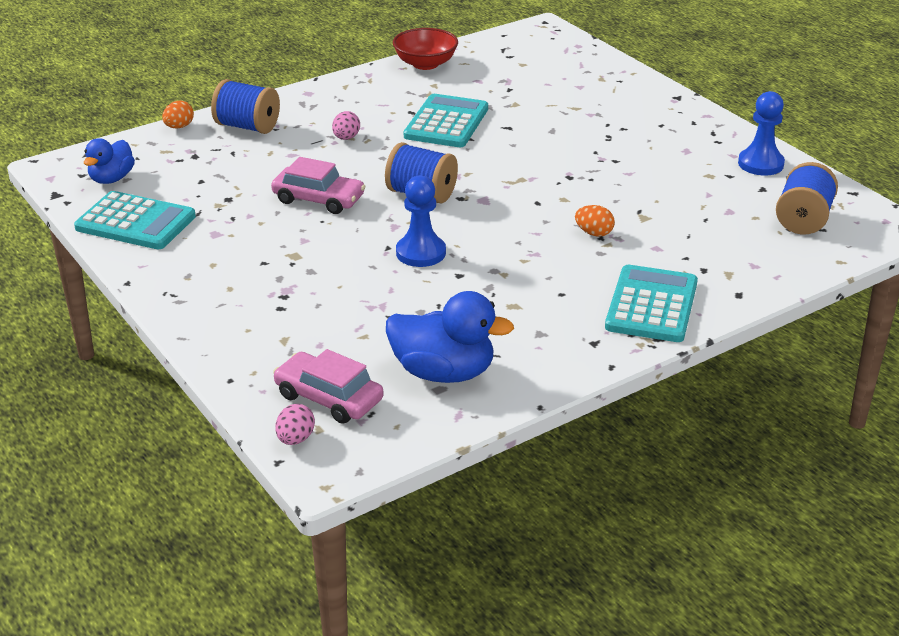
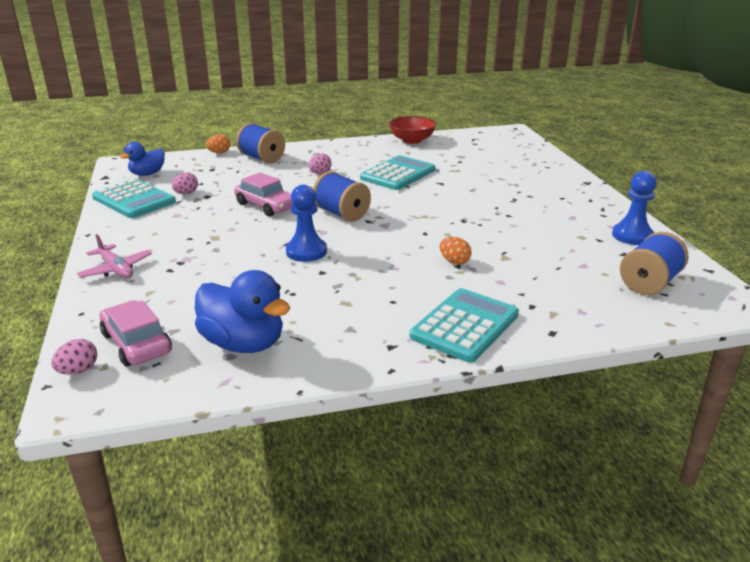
camera: 20 degrees right, 5 degrees down
none -> pink plane [77,234,152,278]
none -> pink egg [172,172,198,194]

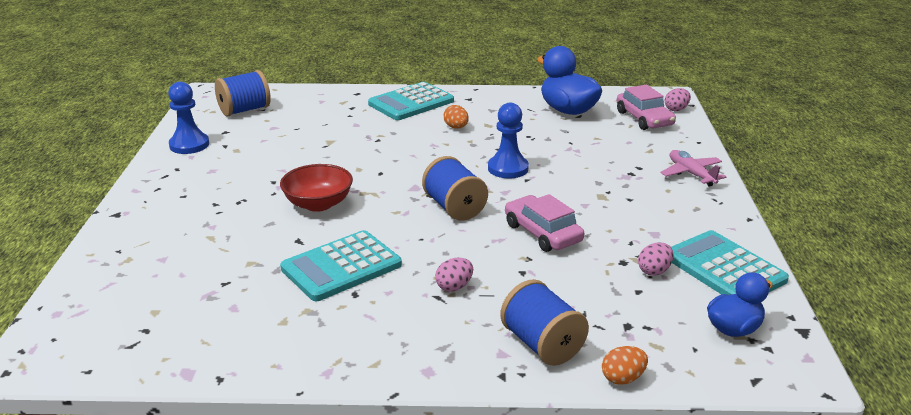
camera: 165 degrees left, 0 degrees up
red bowl [389,116,436,144] -> red bowl moved to [280,164,353,212]
orange egg [440,237,471,265] -> orange egg moved to [444,105,469,129]

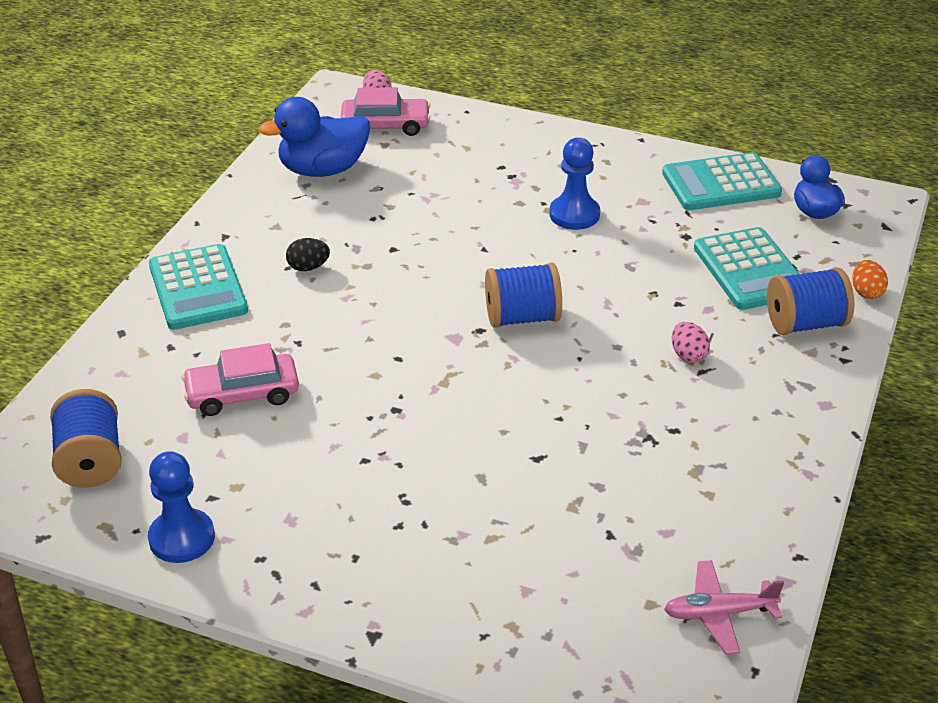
camera: 70 degrees left, 10 degrees up
red bowl [280,164,353,212] -> none
turquoise calculator [280,230,402,301] -> turquoise calculator moved to [694,227,799,310]
orange egg [444,105,469,129] -> black egg [286,238,330,271]
blue pawn [488,103,529,179] -> blue pawn moved to [549,138,600,230]
pink car [505,194,584,252] -> pink car moved to [182,343,299,416]
pink egg [638,242,673,276] -> none
pink plane [660,150,726,187] -> pink plane moved to [664,560,784,654]

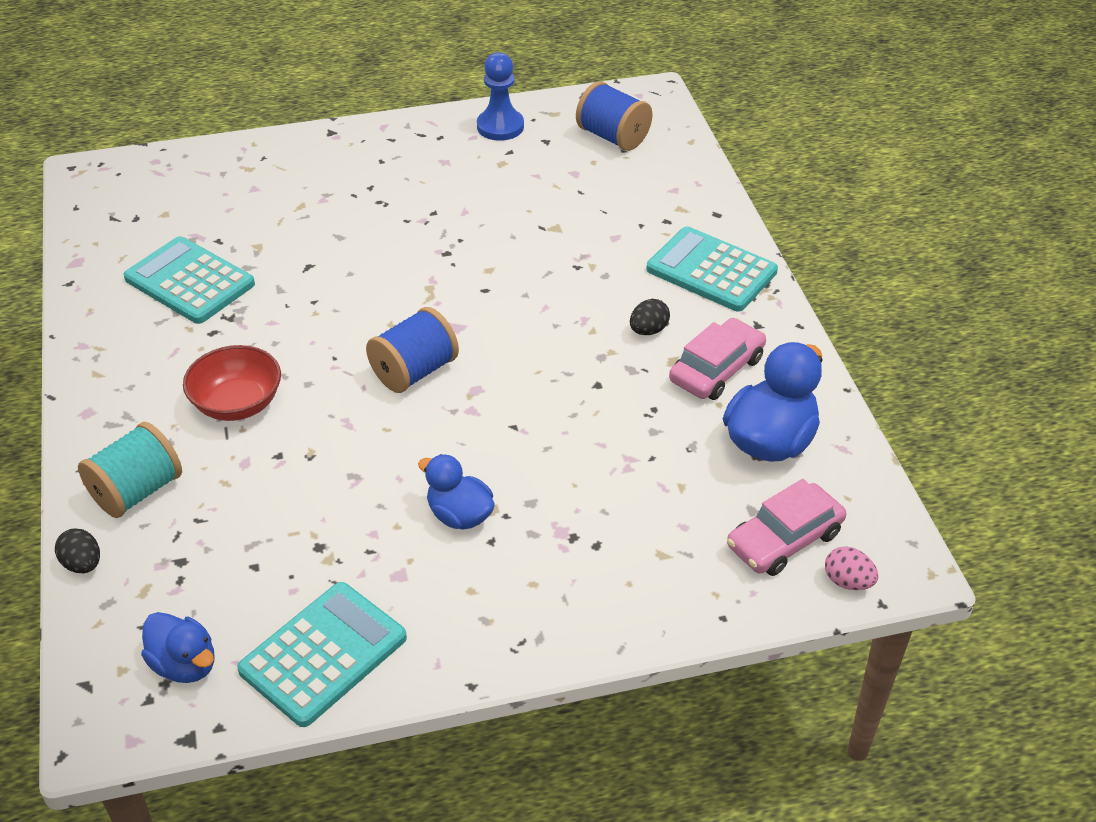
camera: 145 degrees right, 5 degrees up
pink car [182,343,299,416] -> pink car moved to [669,318,766,400]
blue pawn [549,138,600,230] -> blue duck [418,454,495,530]
pink plane [664,560,784,654] -> none
pink egg [672,322,710,363] -> red bowl [183,345,281,421]
turquoise calculator [694,227,799,310] -> turquoise calculator moved to [124,236,255,324]
blue spool [767,267,854,335] -> turquoise spool [78,422,182,518]
orange egg [852,260,888,299] -> black egg [55,528,100,573]

